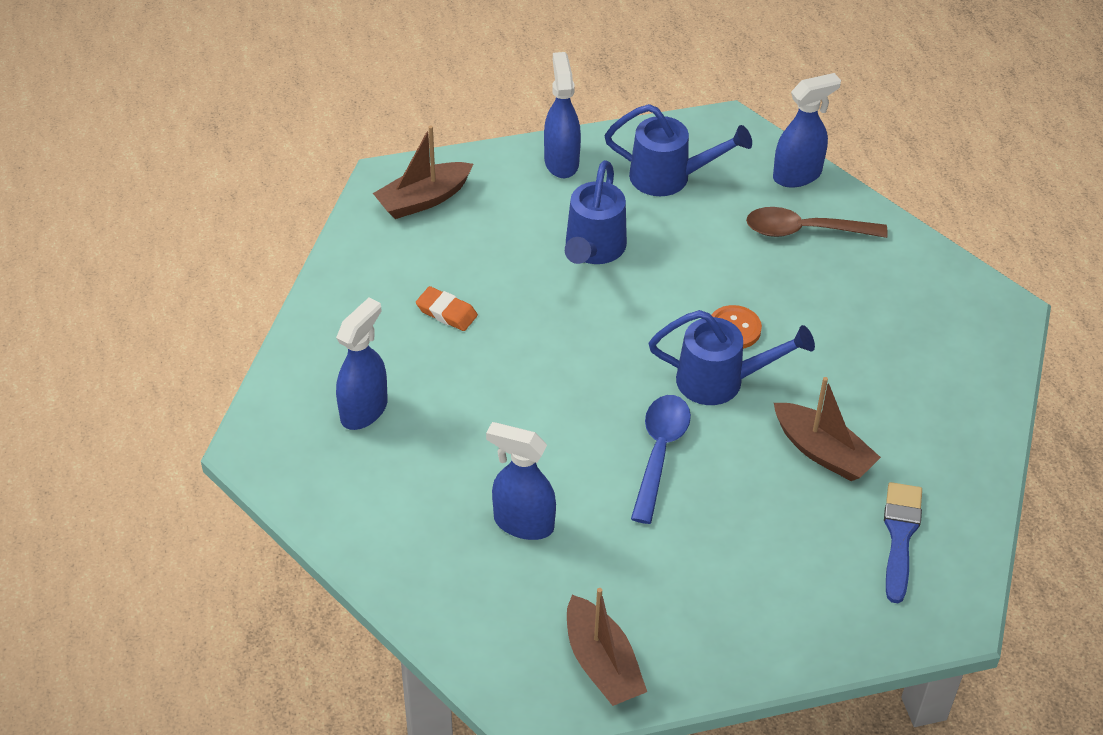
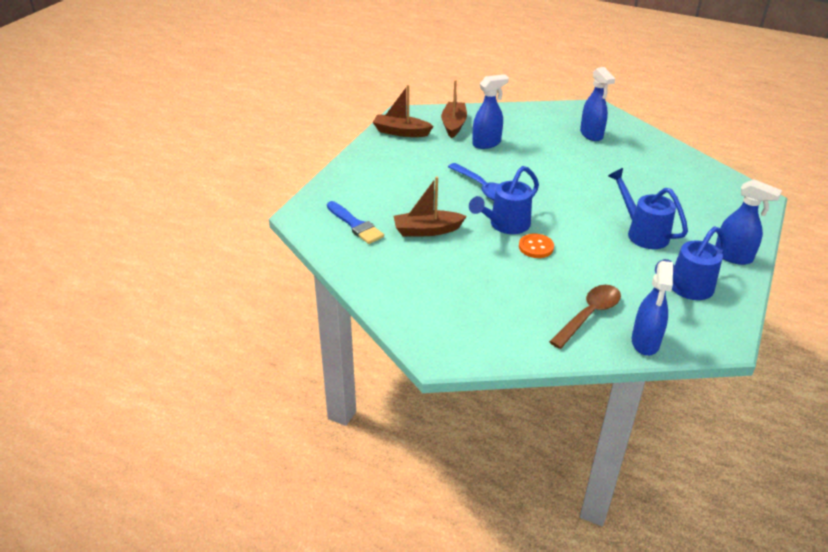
camera: 130 degrees right, 10 degrees down
brown boat [373,125,473,219] -> brown boat moved to [441,80,467,138]
orange eraser [416,286,478,331] -> none

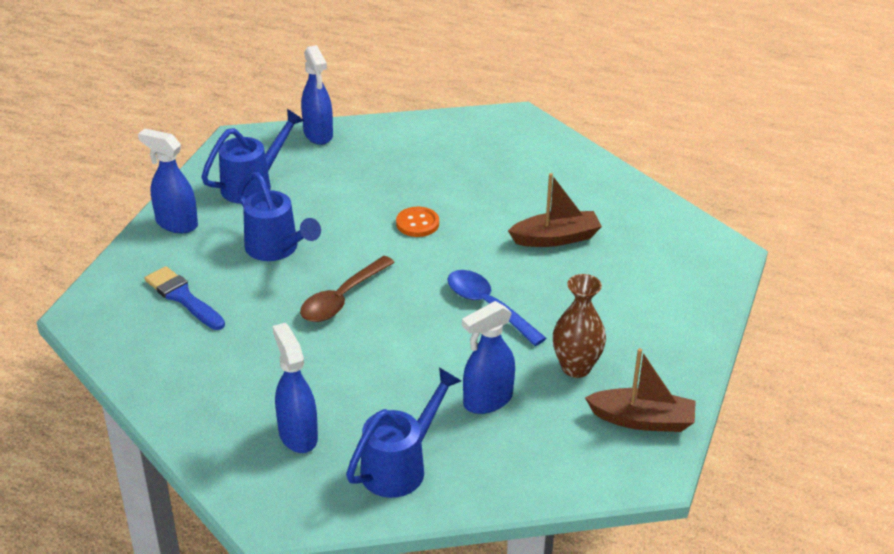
camera: 175 degrees right, 0 degrees up
blue brush [327,201,384,244] -> blue brush moved to [145,266,225,330]
brown boat [441,80,467,138] -> none
blue watering can [469,166,539,234] -> blue watering can moved to [346,368,461,498]
brown spoon [549,285,621,349] -> brown spoon moved to [300,256,395,322]
blue spray bottle [632,261,673,356] -> blue spray bottle turned 150 degrees clockwise [301,45,333,145]
none -> brown vase [553,274,606,378]

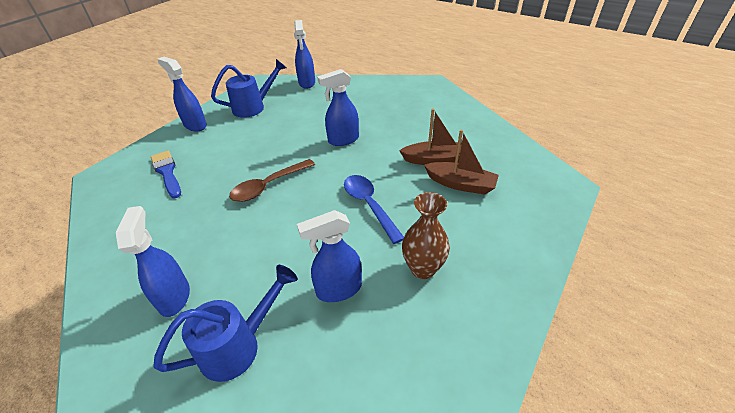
camera: 15 degrees right, 5 degrees up
blue watering can [238,172,321,261] -> none
orange button [396,207,439,237] -> blue spray bottle [317,69,359,146]
brown boat [585,348,696,432] -> brown boat moved to [424,130,499,195]

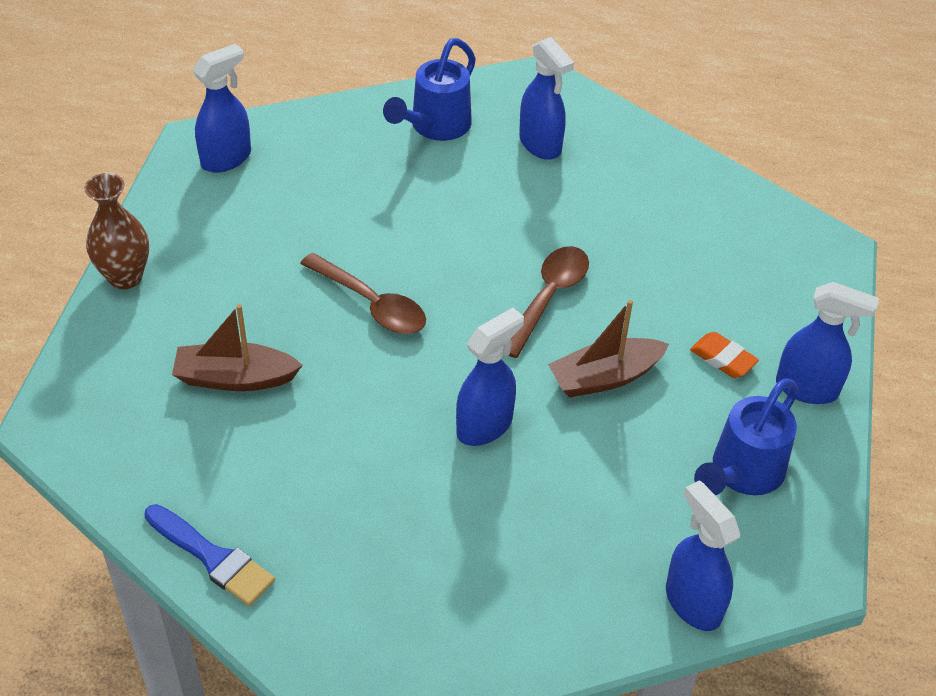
camera: 155 degrees right, 5 degrees up
blue brush [151,150,181,198] -> blue brush moved to [144,504,275,606]
blue spray bottle [297,210,362,302] -> blue spray bottle moved to [192,44,251,173]
blue spoon [344,175,404,244] -> brown spoon [300,253,426,334]
brown boat [399,109,462,165] -> brown boat moved to [548,300,669,398]
brown vase [402,192,450,279] -> brown vase moved to [84,173,149,289]
none -> orange eraser [690,332,759,378]

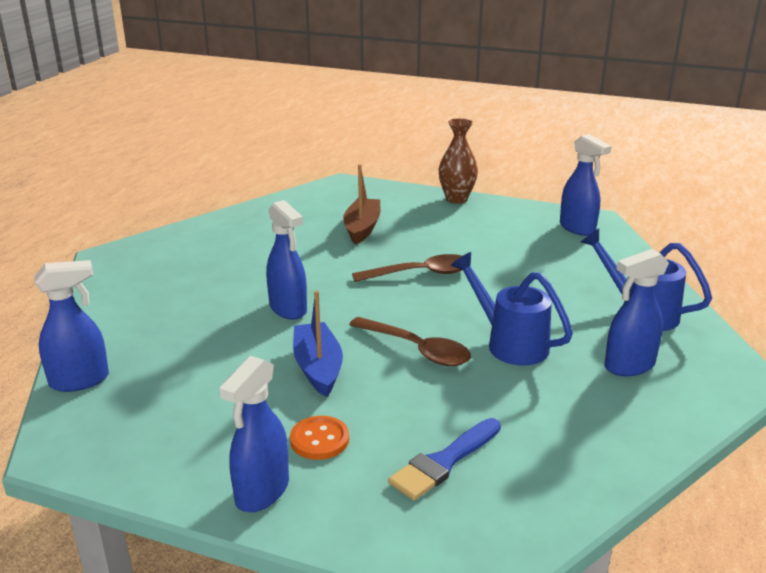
camera: 100 degrees right, 20 degrees down
blue brush [144,504,275,606] -> blue brush moved to [388,418,501,500]
brown spoon [300,253,426,334] -> brown spoon turned 150 degrees counterclockwise [352,254,462,282]
brown boat [548,300,669,398] -> blue boat [293,290,343,397]
orange eraser [690,332,759,378] -> orange button [290,416,349,460]
blue watering can [694,379,798,495] -> blue watering can moved to [451,252,573,366]

